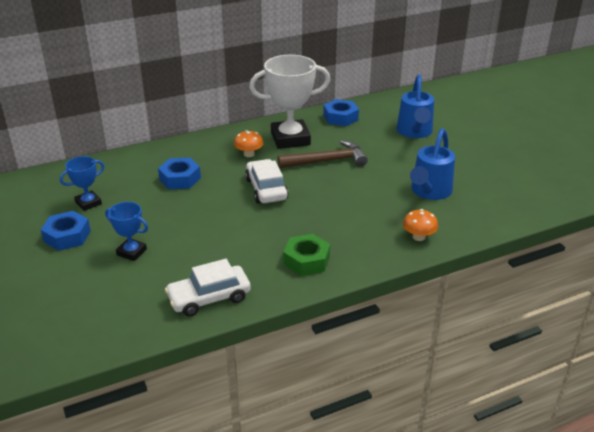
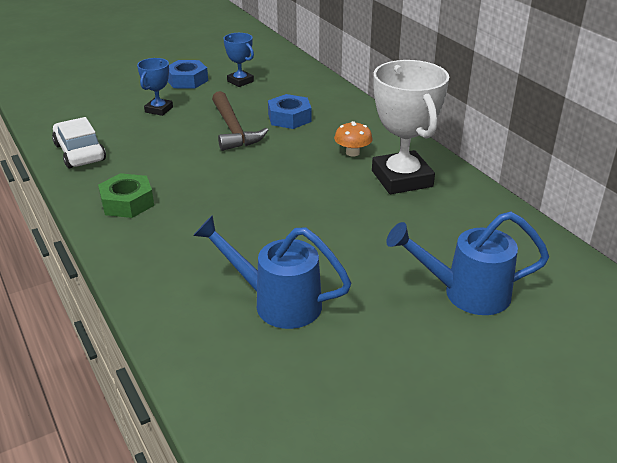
camera: 85 degrees right, 0 degrees up
white car [245,159,289,203] -> none
brown hammer [277,140,368,168] -> brown hammer moved to [212,91,268,151]
blue nut [323,99,359,126] -> none
orange mushroom [403,209,438,241] -> none

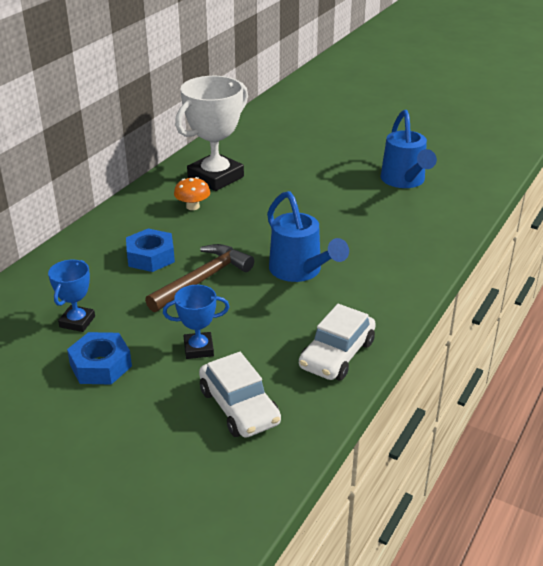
camera: 120 degrees left, 0 degrees up
green nut [98,173,154,218] -> none
blue watering can [386,212,549,315] -> blue watering can moved to [267,191,349,282]
none -> white car [199,352,281,438]

